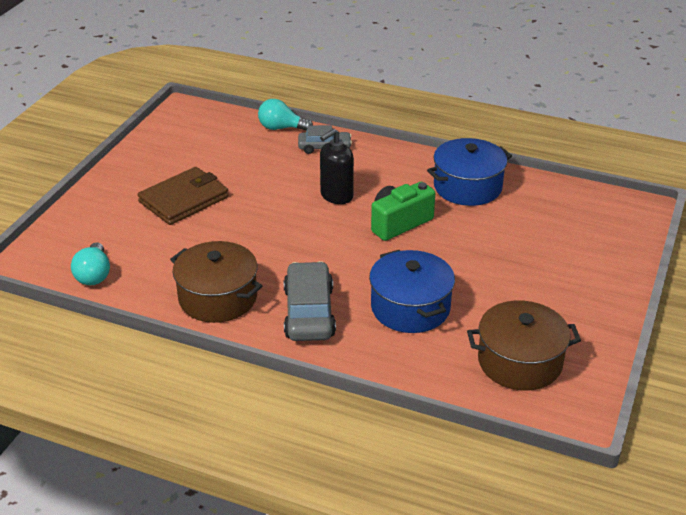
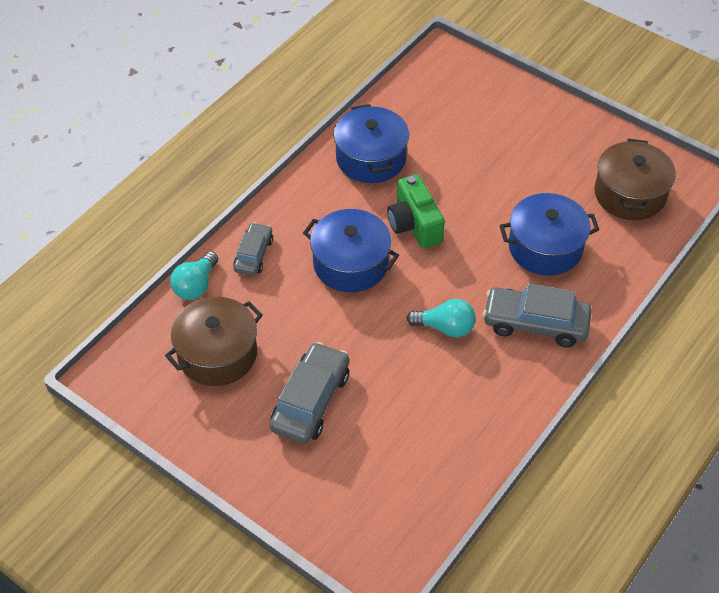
camera: 75 degrees left, 15 degrees up
turquoise light bulb [71,242,110,285] -> turquoise light bulb moved to [407,299,476,338]
brown wallet [138,167,229,225] -> grey car [270,342,349,444]
brown pot [170,241,262,323] -> brown pot moved to [165,297,263,386]
black soap dispenser [320,128,354,204] -> blue pot [303,209,399,292]

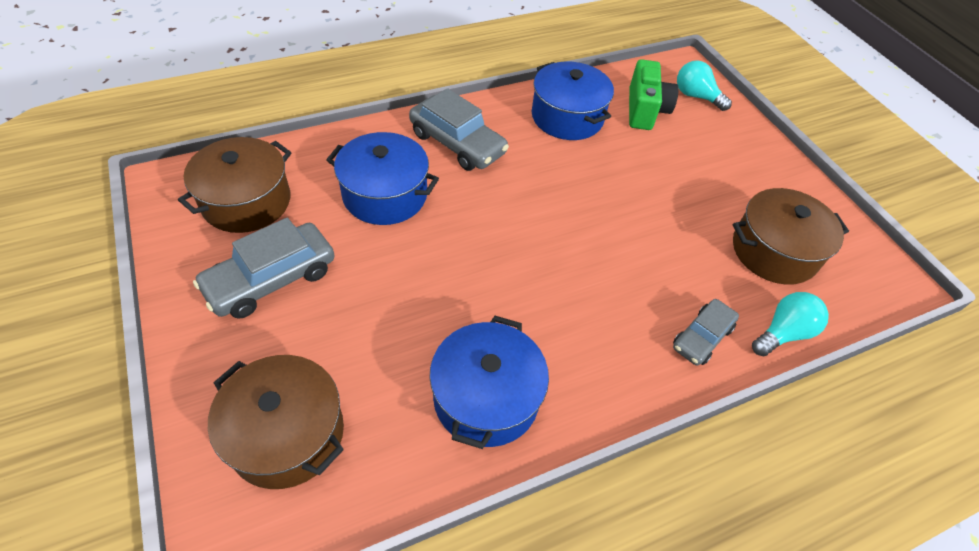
camera: 155 degrees left, 0 degrees up
grey car [270,342,349,444] -> grey car moved to [193,217,335,319]
blue pot [303,209,399,292] -> blue pot moved to [532,62,614,140]
green camera [387,174,445,248] -> green camera moved to [629,59,679,130]
turquoise light bulb [407,299,476,338] -> turquoise light bulb moved to [677,60,732,111]
none -> brown pot [208,355,344,489]

